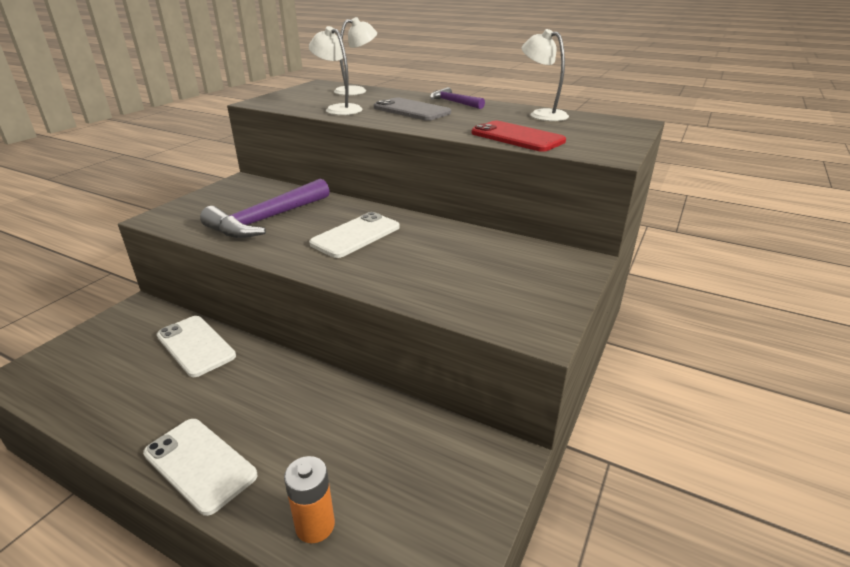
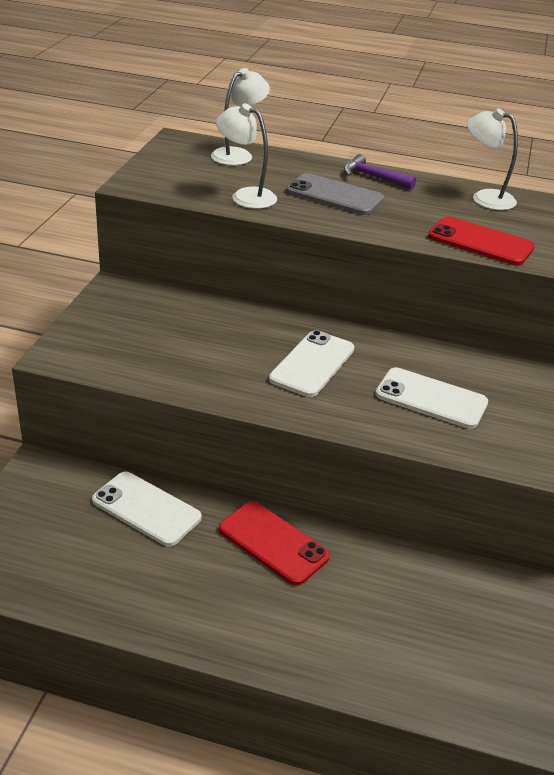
camera: 15 degrees left, 5 degrees up
white phone [143,419,257,516] -> white phone moved to [375,367,488,429]
purple hammer [200,179,330,238] -> none
orange battery [284,456,335,543] -> none
none -> red phone [219,501,330,586]

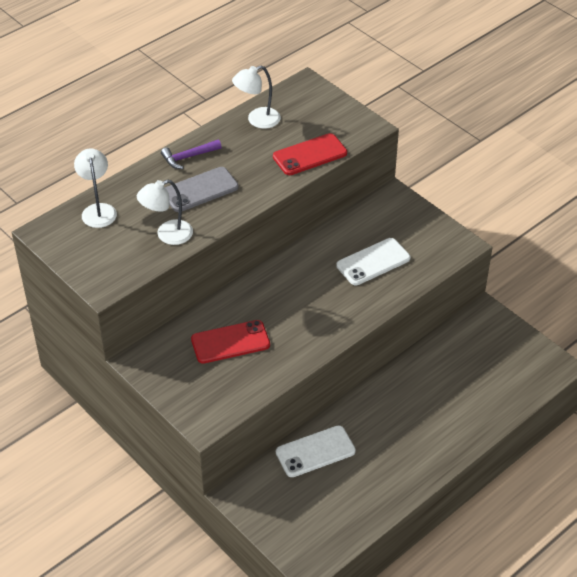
camera: 55 degrees left, 10 degrees up
red phone [219,501,330,586] -> red phone moved to [191,320,270,364]
white phone [269,330,354,397] -> none

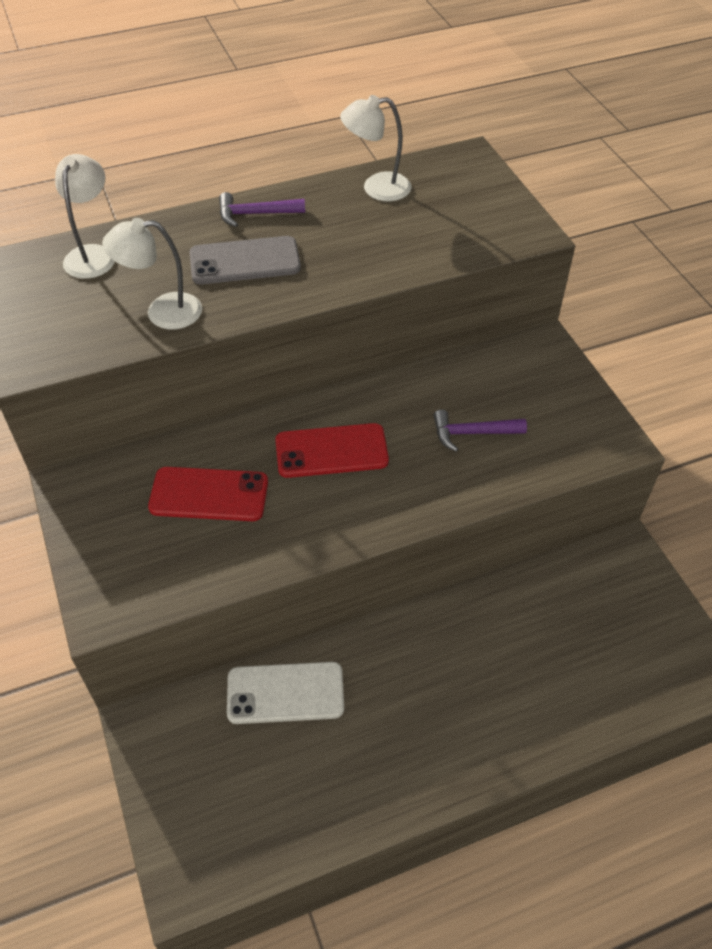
camera: 20 degrees right, 5 degrees up
red phone [273,133,347,175] -> red phone moved to [275,423,389,478]
white phone [336,238,410,285] -> purple hammer [433,410,527,452]

